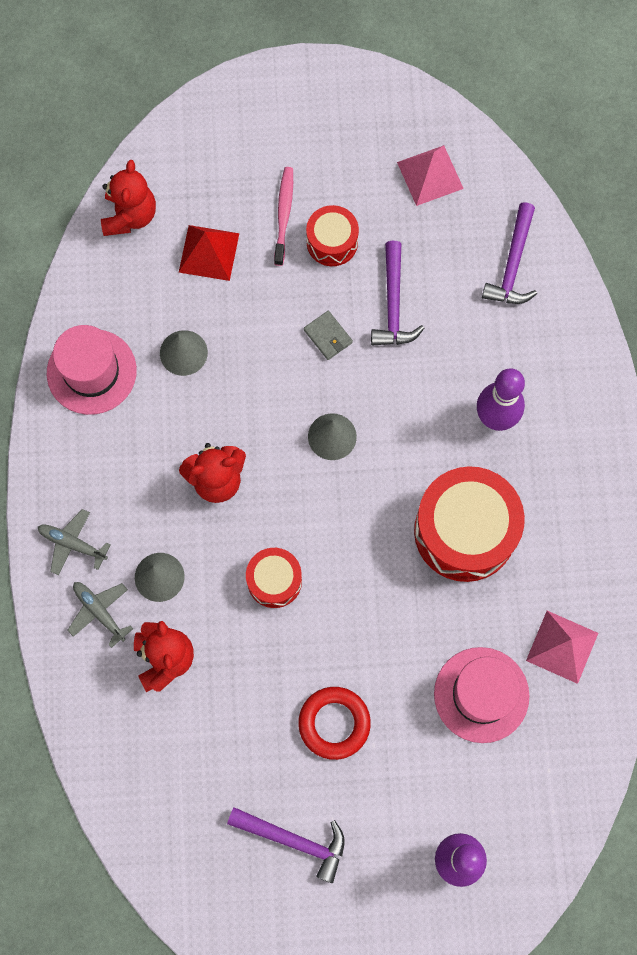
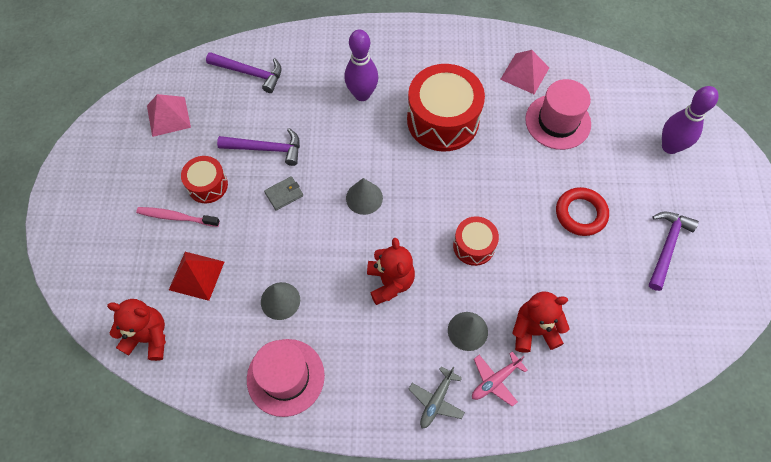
camera: 85 degrees left, 10 degrees down
grey plane [68,582,133,648] -> pink plane [472,352,528,407]

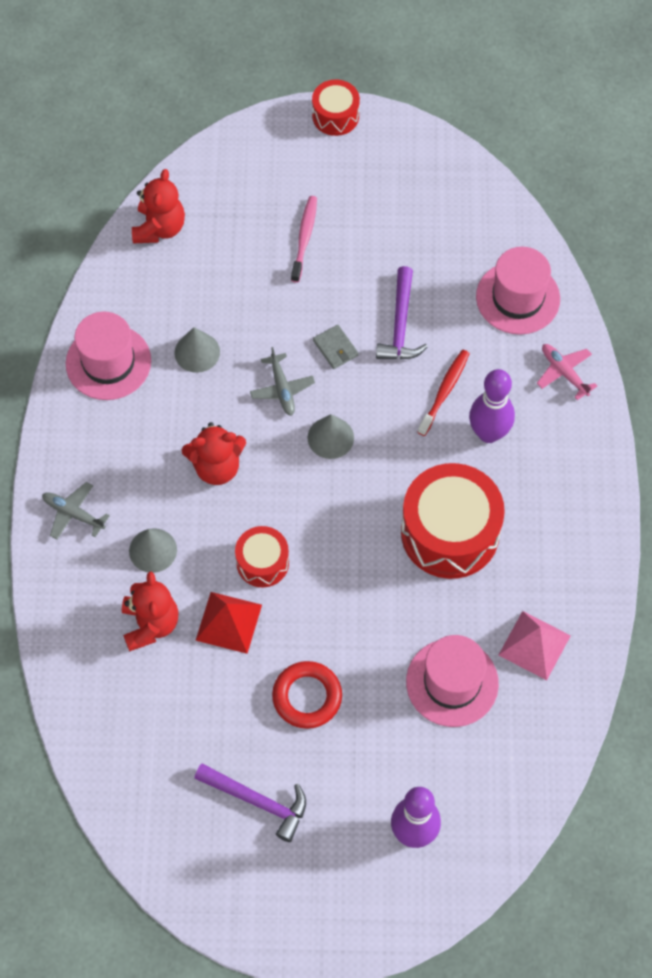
camera: 90 degrees right, 0 degrees up
pink pyramid [147,94,191,137] -> none
red pyramid [169,252,224,301] -> red pyramid moved to [195,592,262,654]
red drum [181,156,228,203] -> red drum moved to [312,79,360,136]
purple hammer [206,52,281,93] -> pink hat [476,247,560,335]
pink plane [472,352,528,407] -> pink plane moved to [537,344,597,400]
none -> grey plane [250,347,315,416]
none -> red toothbrush [418,350,470,436]

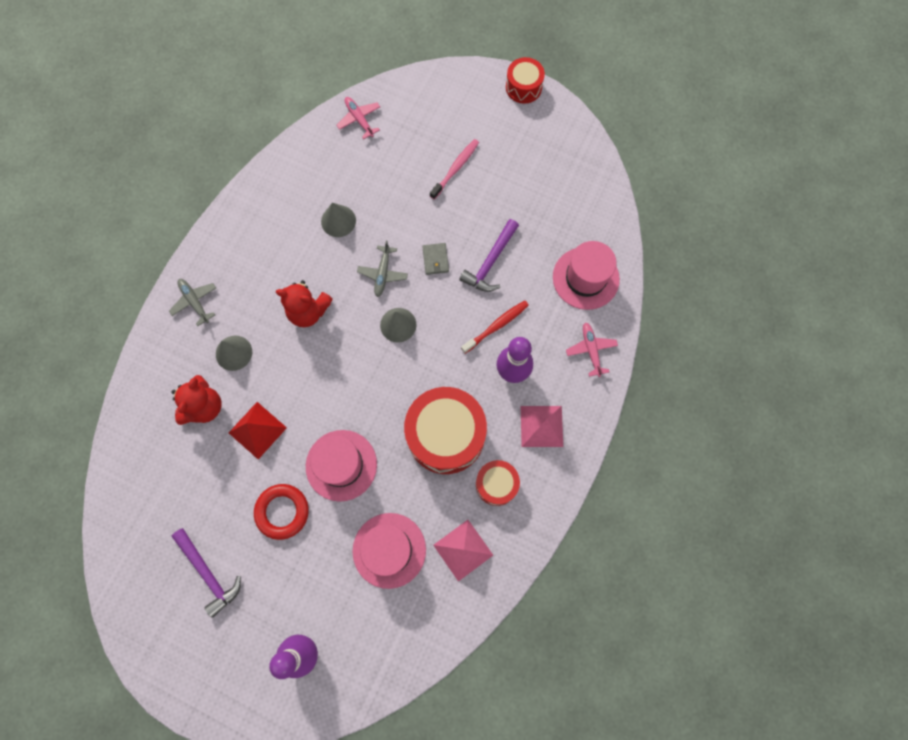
camera: 25 degrees right, 10 degrees up
pink hat [66,312,151,400] -> pink hat moved to [306,430,377,502]
red teddy bear [132,169,185,243] -> pink plane [336,97,380,139]
red drum [235,526,289,587] -> red drum moved to [476,460,520,506]
none -> pink pyramid [521,406,563,447]

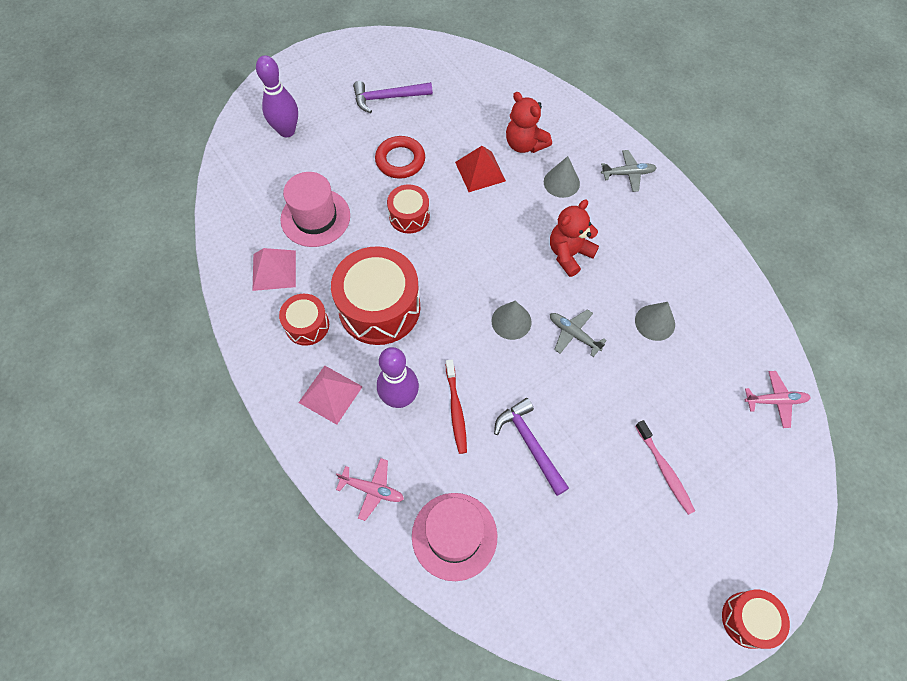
camera: 120 degrees right, 10 degrees down
pink hat [306,430,377,502] -> red drum [387,184,430,233]
grey wallet [422,243,449,275] -> none

